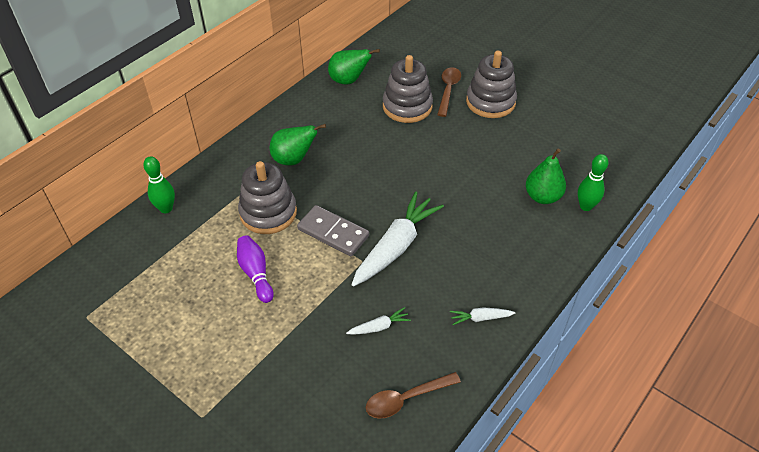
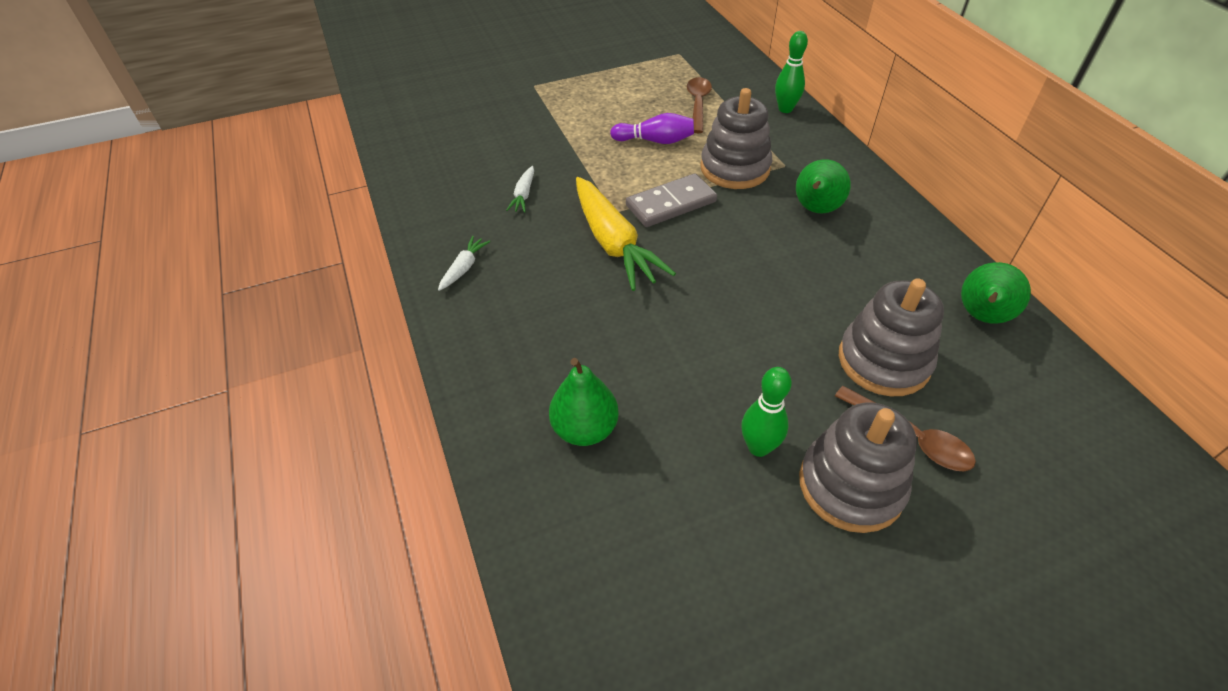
camera: 120 degrees right, 0 degrees up
white carrot [351,191,444,287] -> yellow carrot [576,177,676,291]
brown spoon [366,372,461,419] -> brown spoon moved to [687,77,712,133]
green bowling pin [578,154,608,211] -> green bowling pin moved to [741,367,792,457]

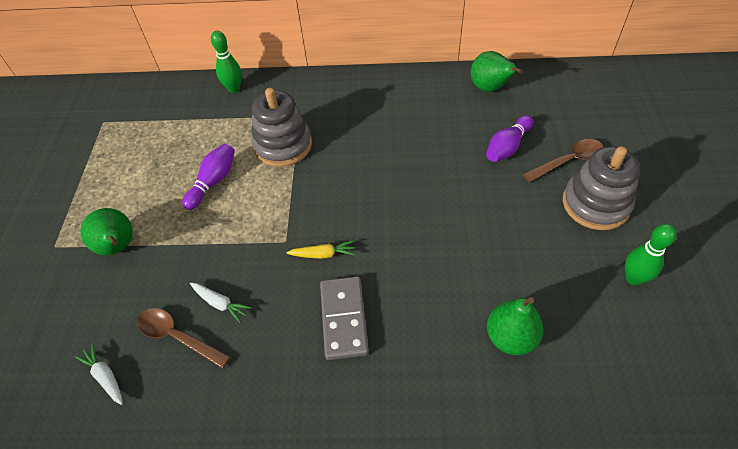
camera: 65 degrees left, 5 degrees up
white carrot [438,236,490,291] -> white carrot moved to [75,343,123,405]
yellow carrot [576,177,676,291] -> yellow carrot [286,240,356,259], size x0.45
grey domino [626,173,717,227] -> grey domino moved to [320,276,369,360]
brown spoon [687,77,712,133] -> brown spoon moved to [137,308,231,368]
green bowling pin [741,367,792,457] -> green bowling pin moved to [625,224,676,285]
green pear [796,159,851,214] -> green pear moved to [80,208,133,255]
grey stacking toy [839,278,944,396] -> purple bowling pin [486,115,533,162]

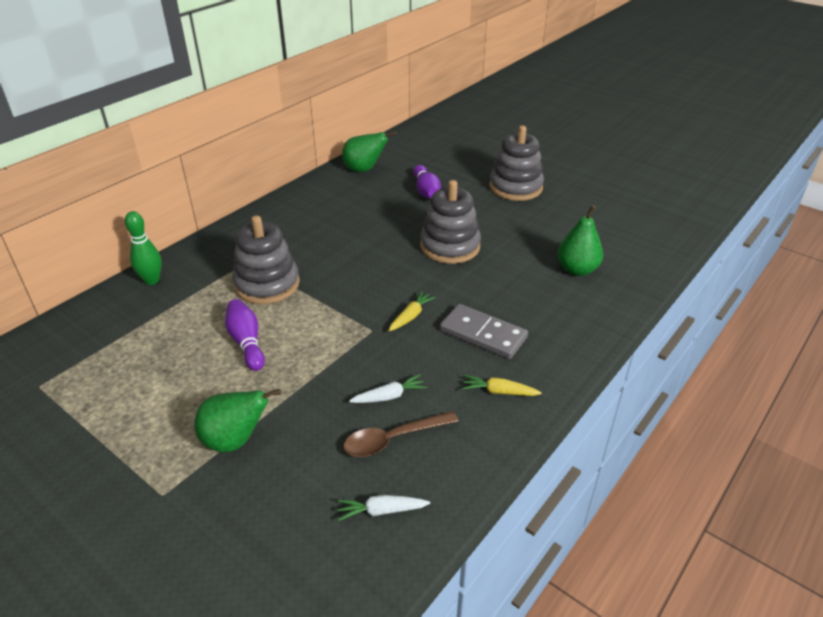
camera: 55 degrees left, 15 degrees down
brown spoon [522,139,603,182] -> none
green bowling pin [625,224,676,285] -> none
none -> grey stacking toy [420,180,481,264]
none -> yellow carrot [462,375,542,396]

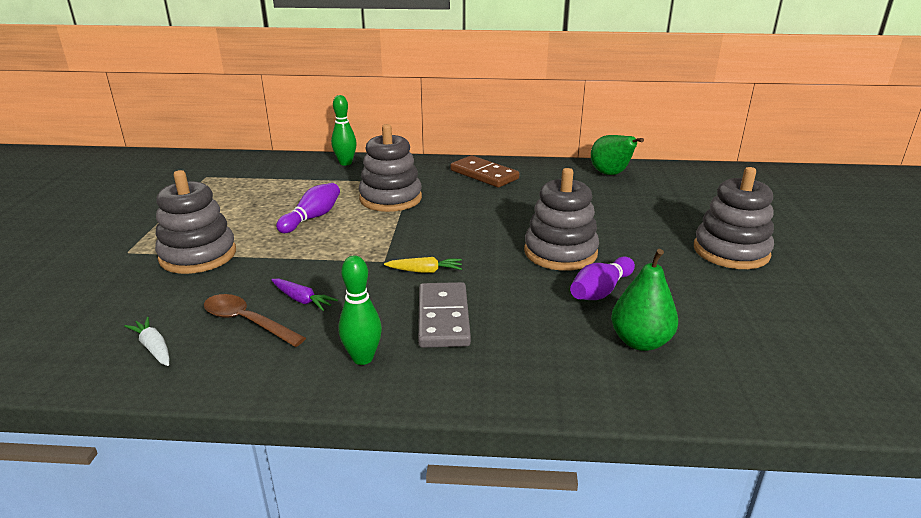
camera: 55 degrees right, 10 degrees down
green pear [194,388,281,452] -> grey stacking toy [155,170,236,274]
white carrot [349,374,427,403] -> purple carrot [271,278,338,311]
purple bowling pin [413,165,441,199] -> purple bowling pin moved to [570,257,635,300]
yellow carrot [462,375,542,396] -> green bowling pin [338,255,382,365]
none -> brown domino [450,155,519,188]

